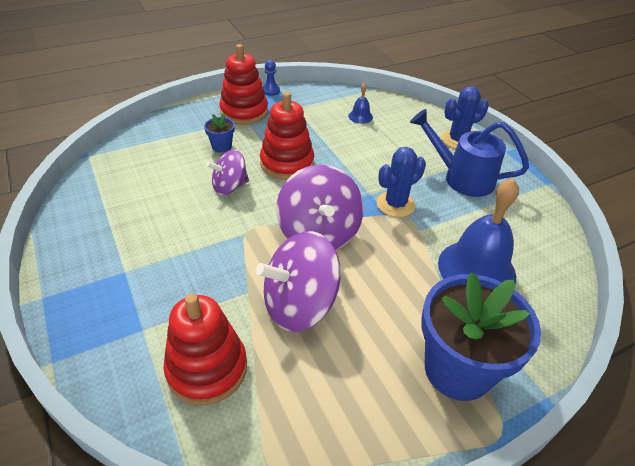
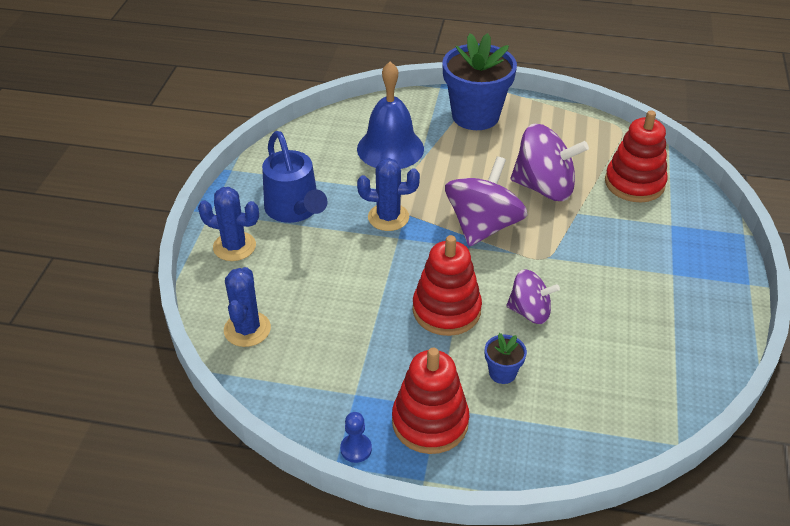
camera: 140 degrees left, 0 degrees up
blue bell [348,83,373,124] -> none
none -> blue cactus [224,267,271,347]

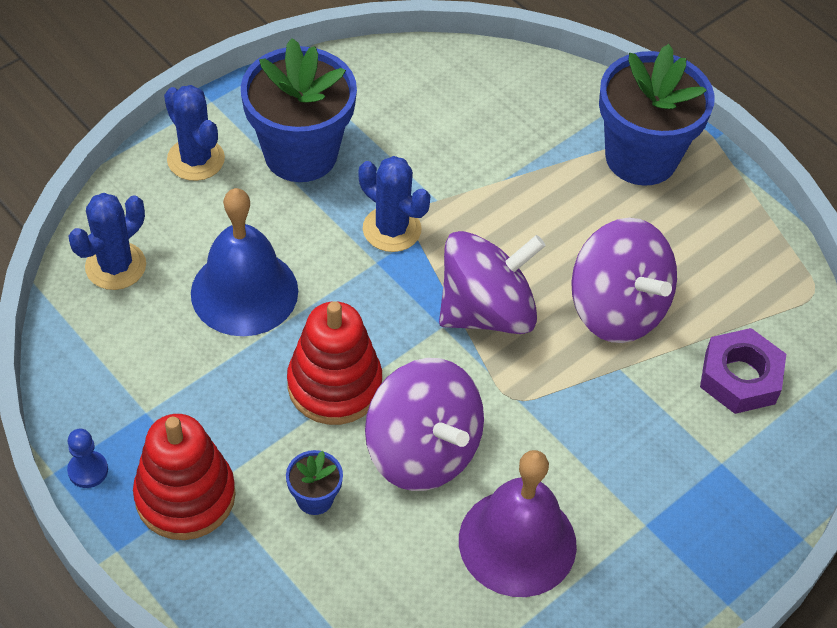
camera: 35 degrees right, 10 degrees up
blue watering can [262,131,328,223] -> blue flower pot [241,38,357,182]
blue bell [357,62,424,169] -> blue bell moved to [191,188,298,336]
purple spinning top [506,270,560,324] -> purple spinning top [365,358,484,491], size x1.66
red stacking toy [605,110,668,202] -> purple nut [700,328,786,414]
none -> purple bell [459,450,577,597]

